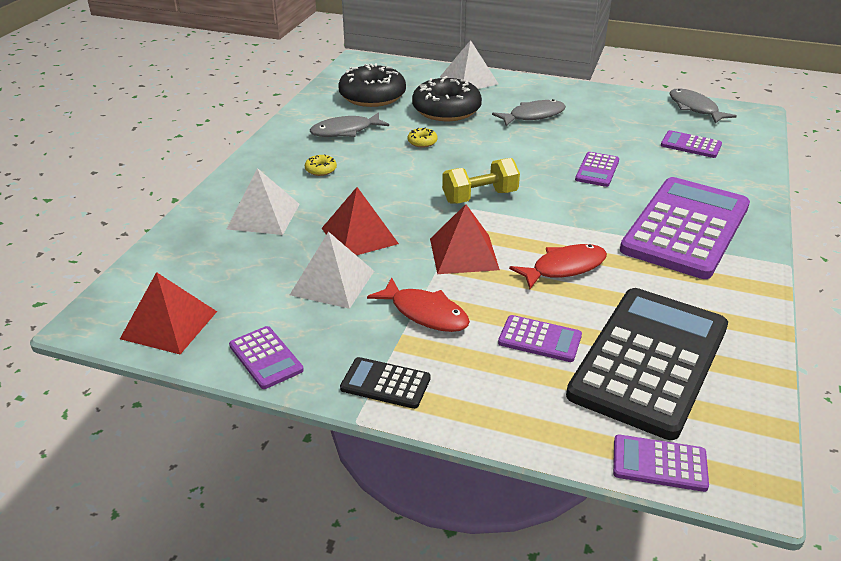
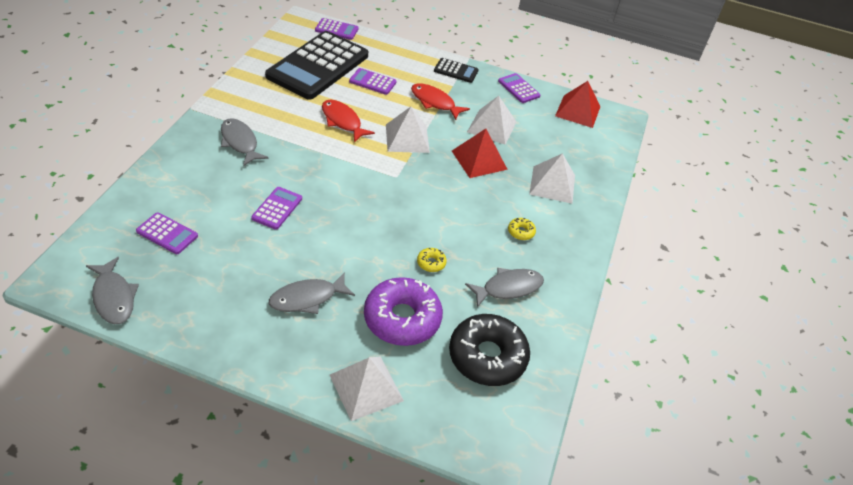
camera: 175 degrees right, 10 degrees up
black donut [412,76,482,121] -> purple donut [364,277,443,346]
red pyramid [430,204,500,274] -> white pyramid [386,107,430,153]
yellow dumbbell [442,158,520,204] -> none
red fish [509,244,607,289] -> red fish turned 75 degrees clockwise [322,99,375,143]
purple calculator [620,177,750,279] -> grey fish [221,118,269,166]

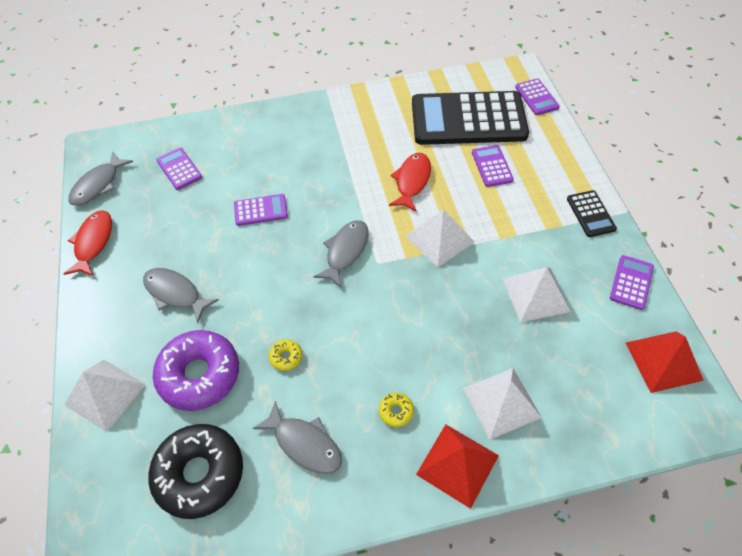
camera: 65 degrees right, 10 degrees up
purple calculator [136,212,198,254] -> purple calculator turned 150 degrees clockwise [156,148,202,190]
grey fish [221,118,269,166] -> grey fish moved to [313,220,369,287]
red fish [411,83,470,120] -> red fish moved to [63,210,112,276]
red pyramid [452,129,508,178] -> red pyramid moved to [416,424,499,509]

